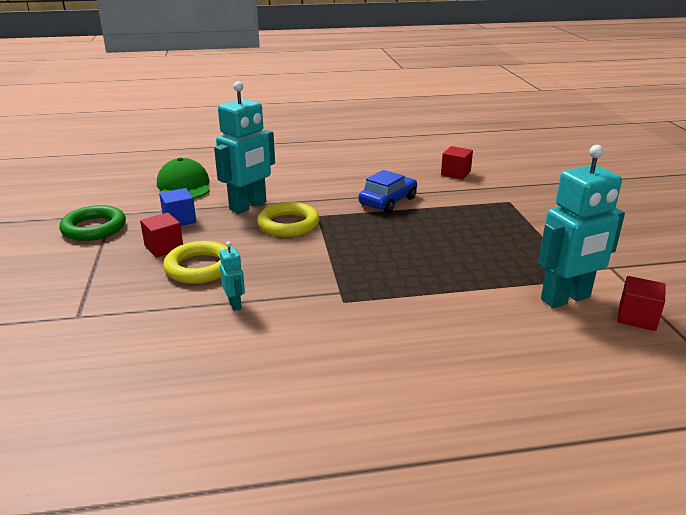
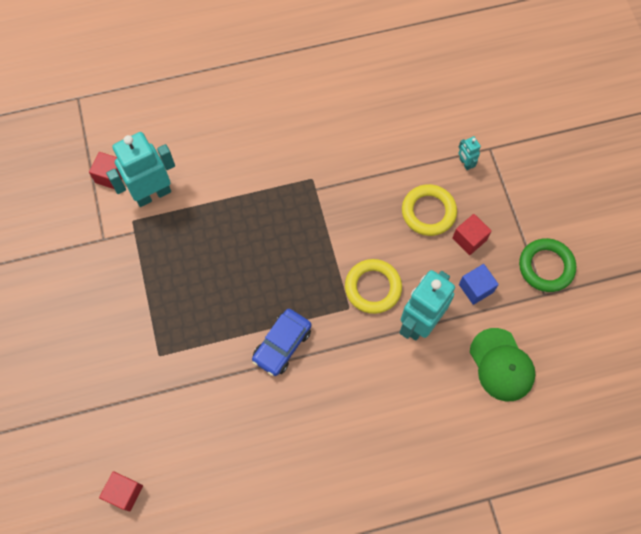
camera: 175 degrees right, 40 degrees up
turquoise robot [220,242,245,311] -> turquoise robot moved to [458,136,481,170]
red cube [441,146,473,179] -> red cube moved to [99,471,143,511]

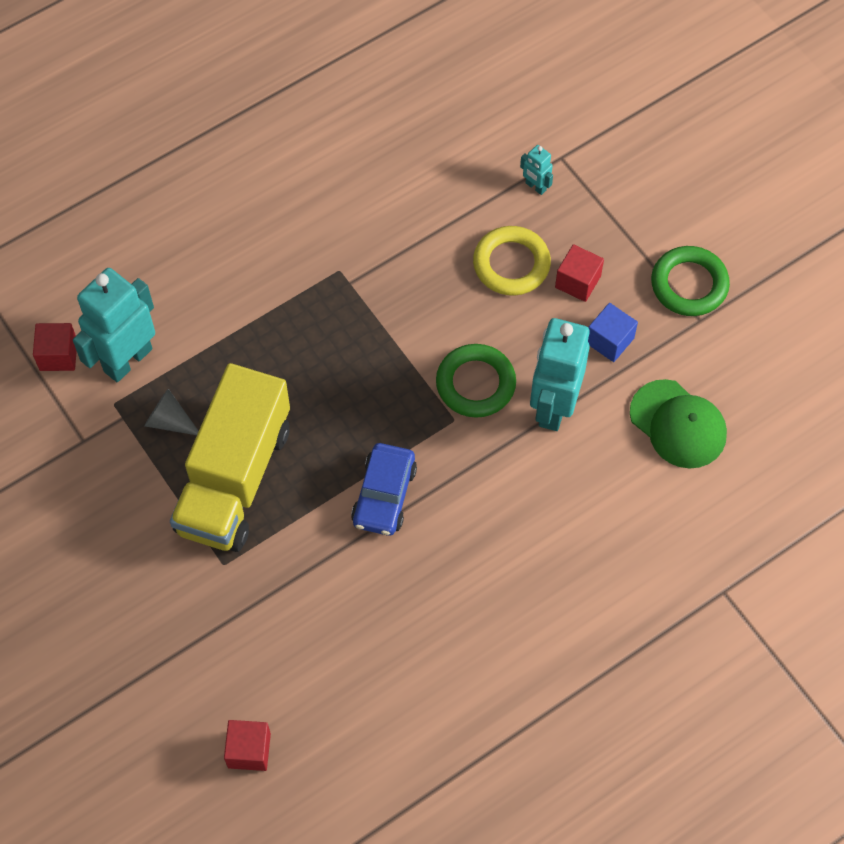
camera: 20 degrees left, 5 degrees down
yellow ring [345,259,402,314] -> green ring [436,344,516,418]
none -> grey cone [144,389,199,435]
none -> yellow truck [170,363,290,552]

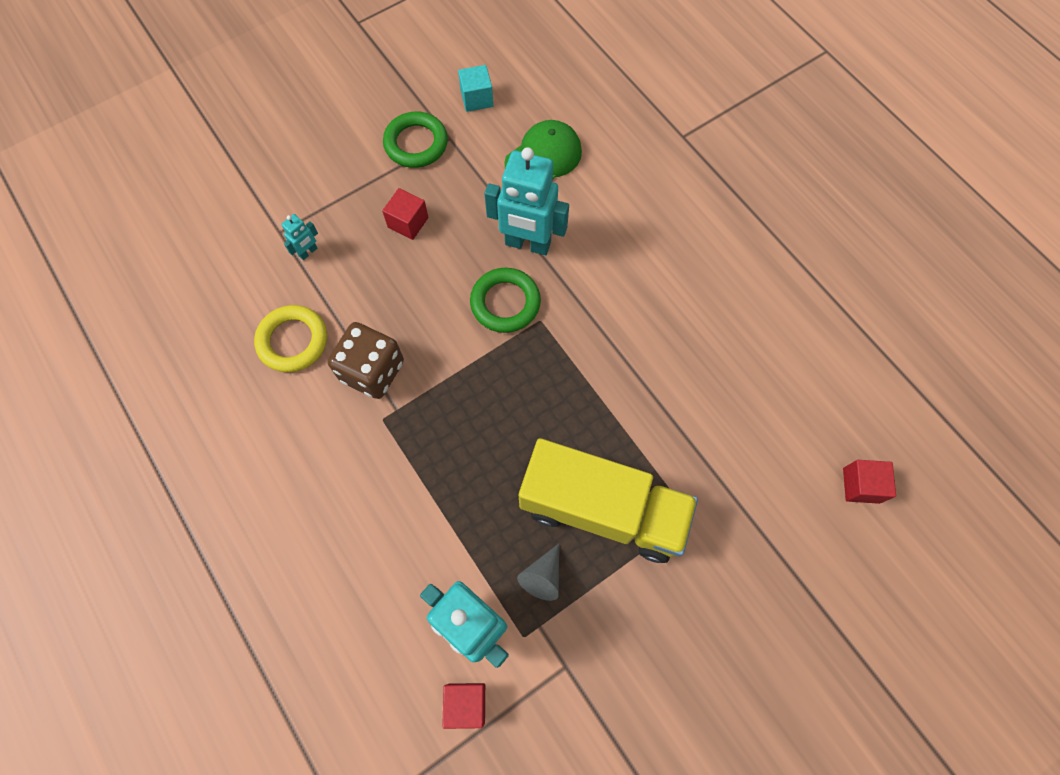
camera: 90 degrees left, 5 degrees up
blue car [351,443,417,536] -> none
yellow ring [473,226,551,296] -> yellow ring moved to [254,305,327,372]
blue cube [588,303,638,362] -> none
none -> brown dice [328,322,404,399]
none -> turquoise cube [458,65,493,112]

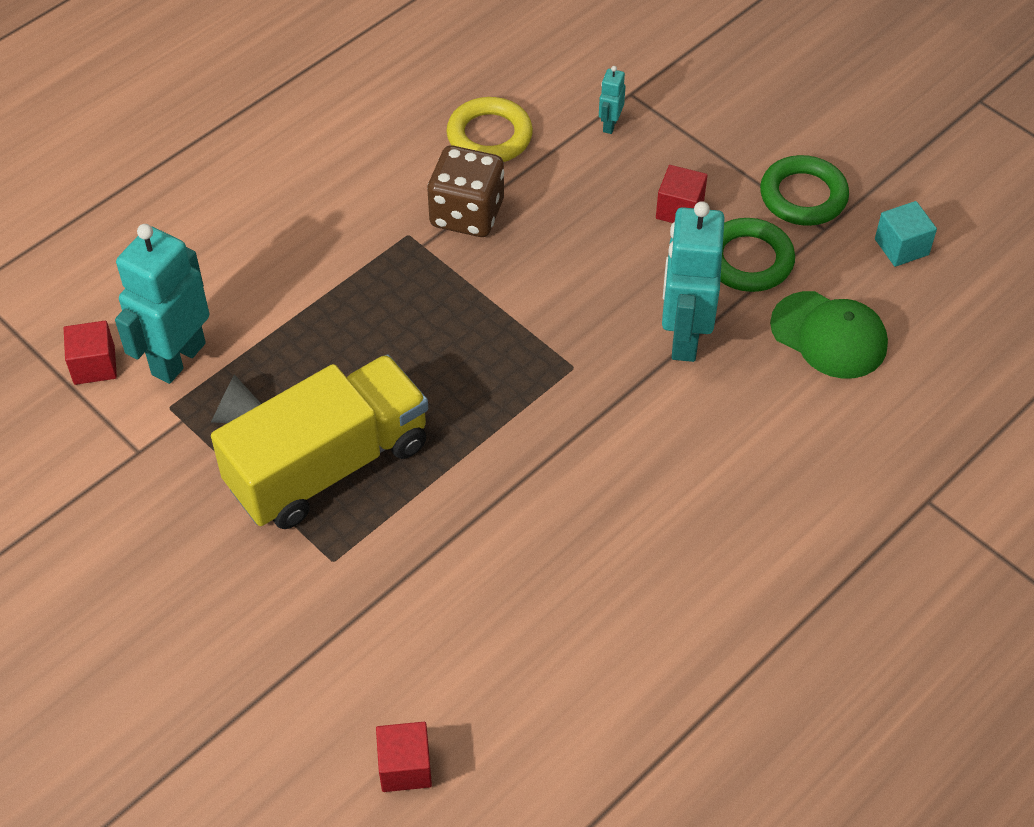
camera: 80 degrees right, 15 degrees down
turquoise robot [281,214,318,260] -> turquoise robot turned 75 degrees clockwise [599,66,625,134]
green ring [470,268,541,333] -> green ring moved to [720,218,795,292]
yellow truck [519,438,698,563] -> yellow truck turned 135 degrees counterclockwise [211,355,428,529]

